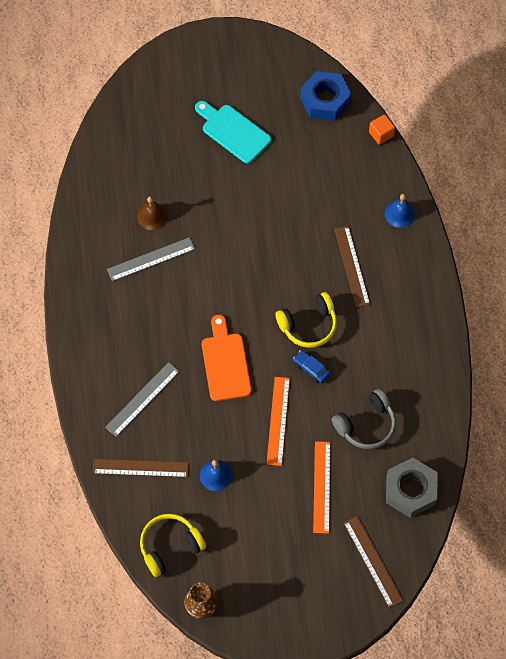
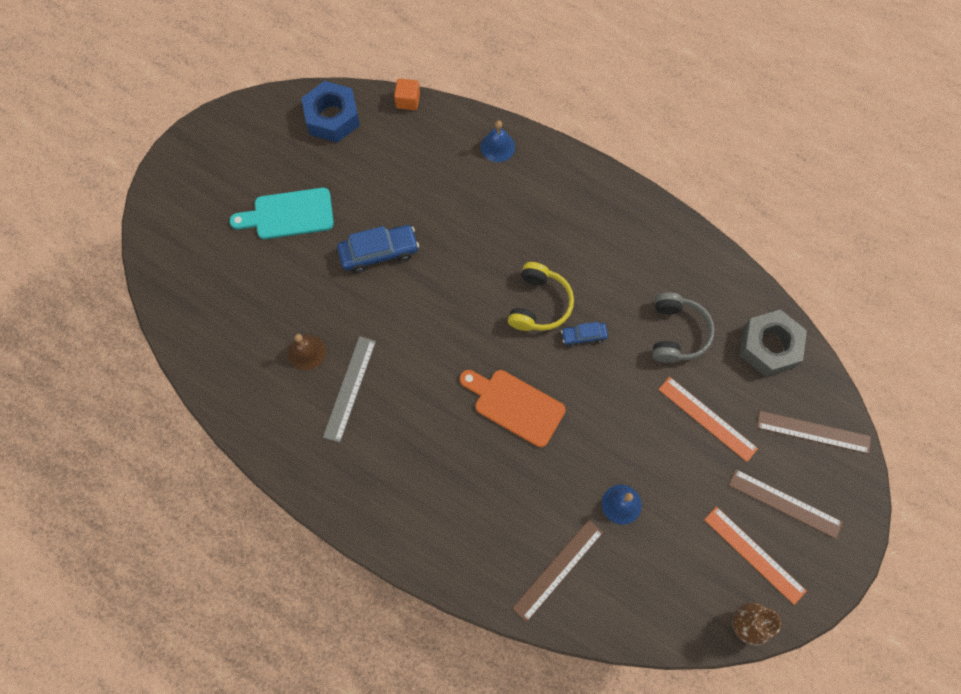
camera: 50 degrees left, 5 degrees up
grey ruler [105,362,180,437] -> none
yellow headphones [140,513,206,577] -> none
orange ruler [266,377,290,466] -> orange ruler moved to [704,507,806,605]
brown ruler [335,226,370,308] -> brown ruler moved to [729,469,843,539]
none -> blue car [337,225,419,273]

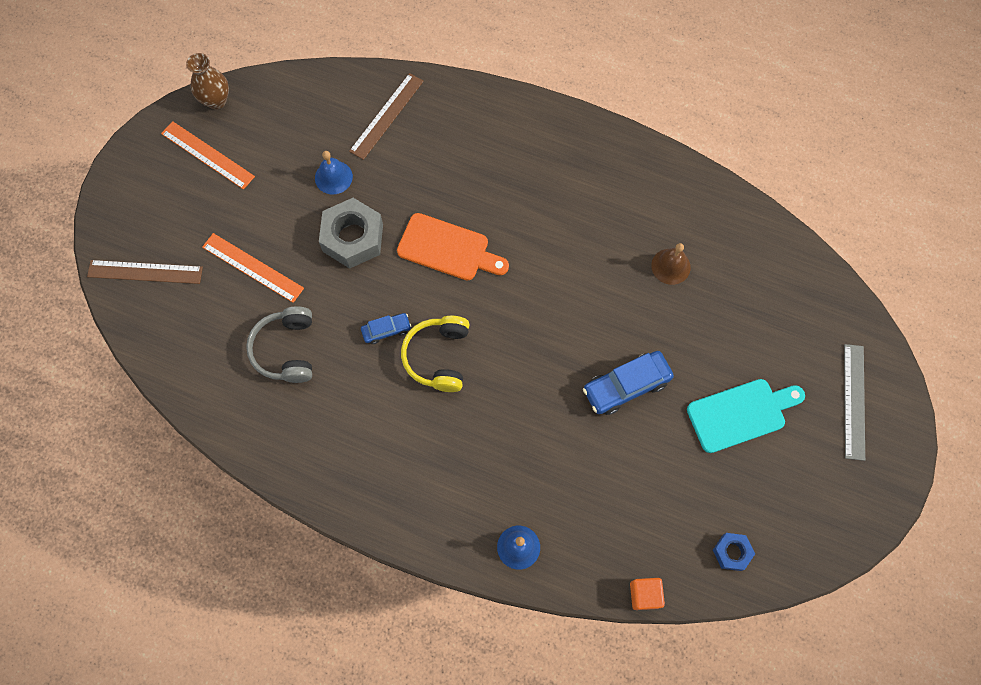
camera: 170 degrees right, 0 degrees up
blue nut [301,81,360,143] -> blue nut [713,533,755,571], size x0.53
grey ruler [323,336,376,443] -> grey ruler moved to [844,344,865,461]
brown ruler [729,469,843,539] -> none
grey nut [740,310,807,377] -> grey nut moved to [319,198,383,269]

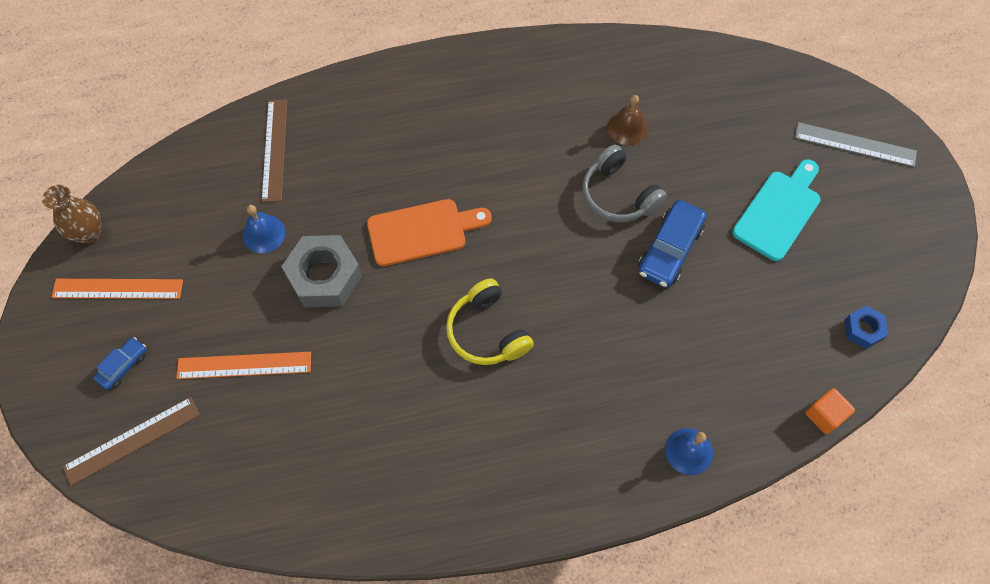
camera: 35 degrees left, 5 degrees down
grey headphones [246,306,312,383] -> grey headphones moved to [582,145,667,222]
blue car [361,313,411,344] -> blue car moved to [93,337,147,390]
grey ruler [844,344,865,461] -> grey ruler turned 45 degrees counterclockwise [795,122,917,167]

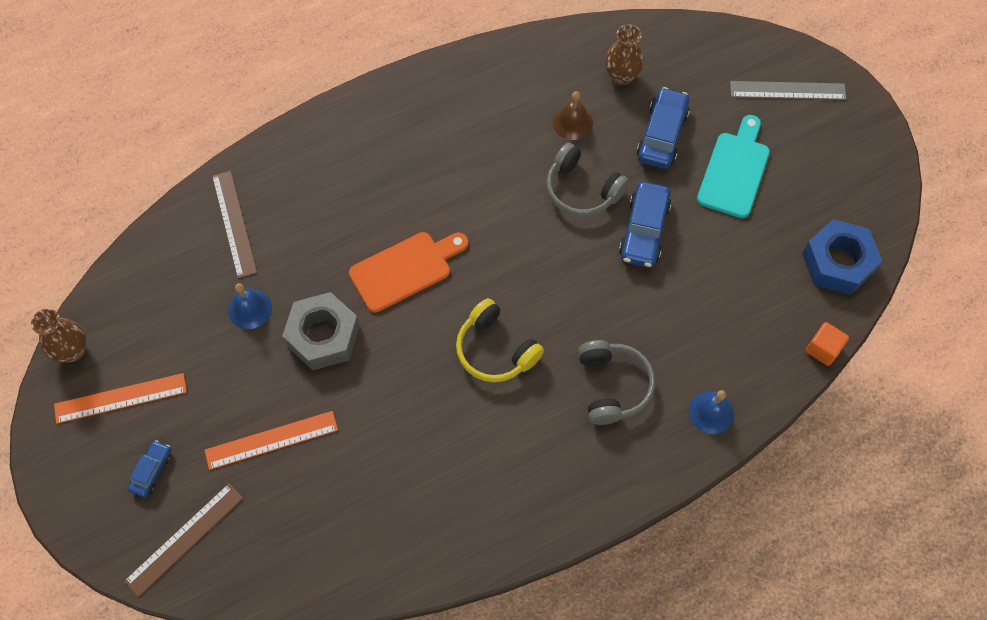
camera: 15 degrees left, 0 degrees up
blue nut [845,306,888,349] -> blue nut [802,219,882,295], size x1.90
none -> grey headphones [578,340,655,425]
none -> brown vase [605,24,644,85]
none -> blue car [637,87,690,169]

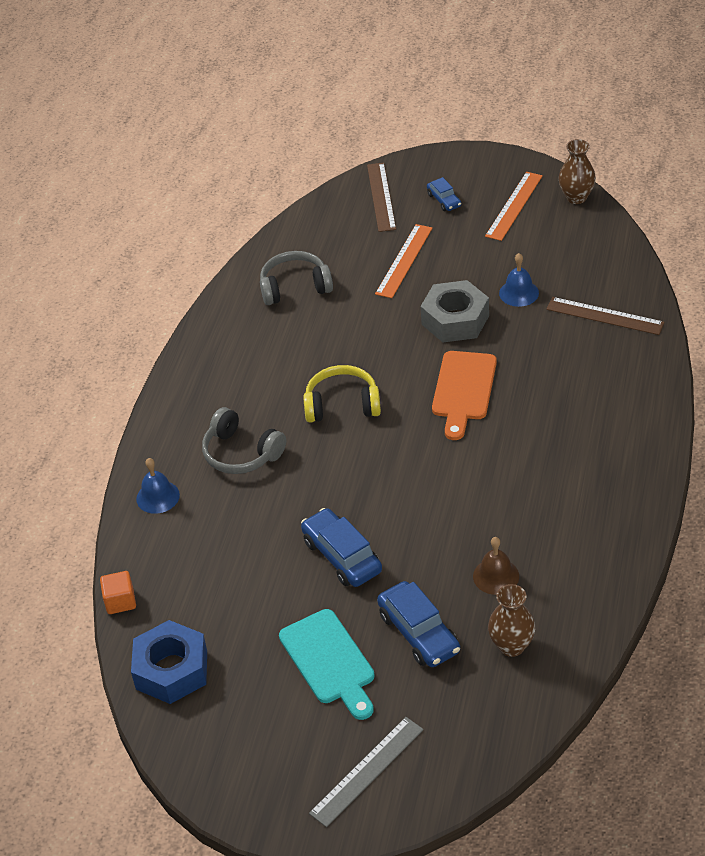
camera: 135 degrees right, 20 degrees down
grey headphones [546,143,629,217] -> grey headphones moved to [260,251,333,305]

